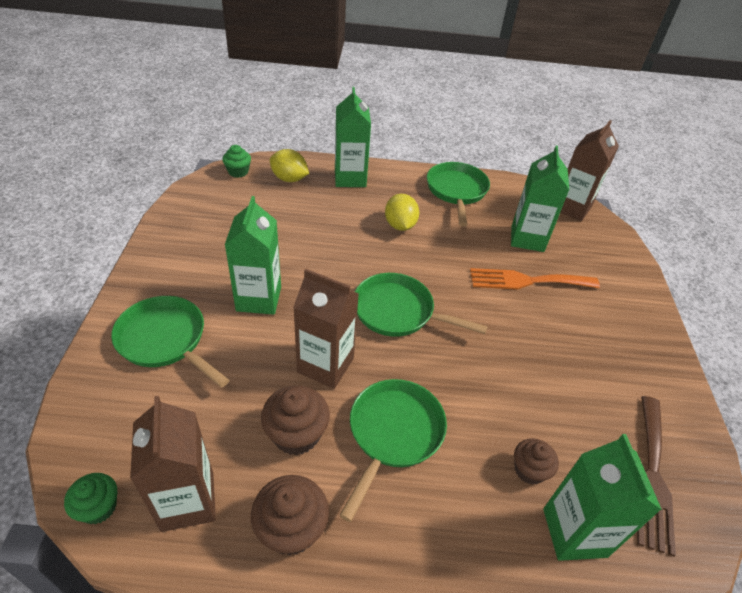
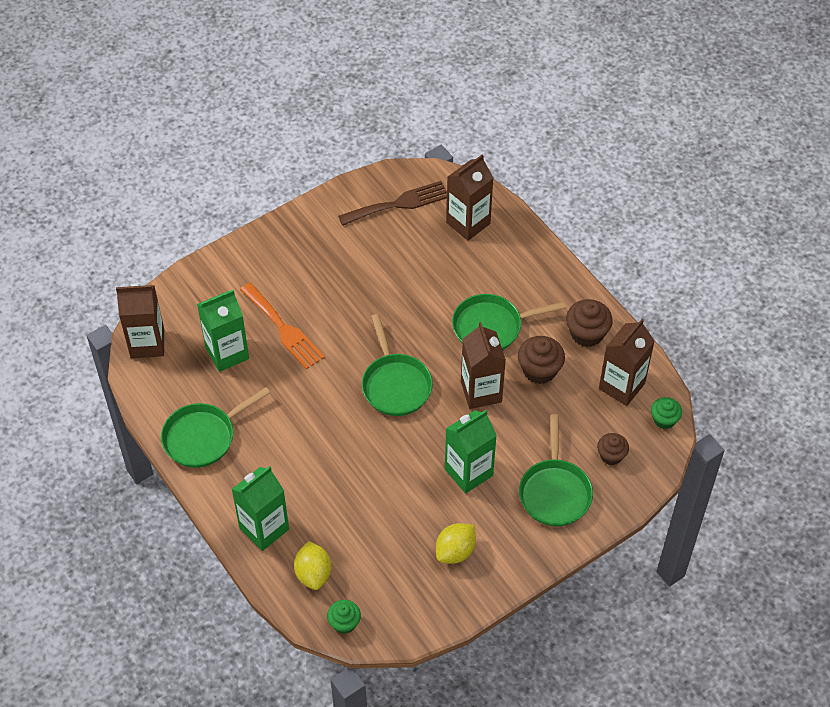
camera: 125 degrees left, 10 degrees up
yellow lemon [385,194,419,231] -> yellow lemon moved to [436,523,476,564]
brown cupcake [514,438,559,485] -> brown cupcake moved to [597,433,629,465]
green carton [543,434,662,561] -> brown carton [446,155,493,241]

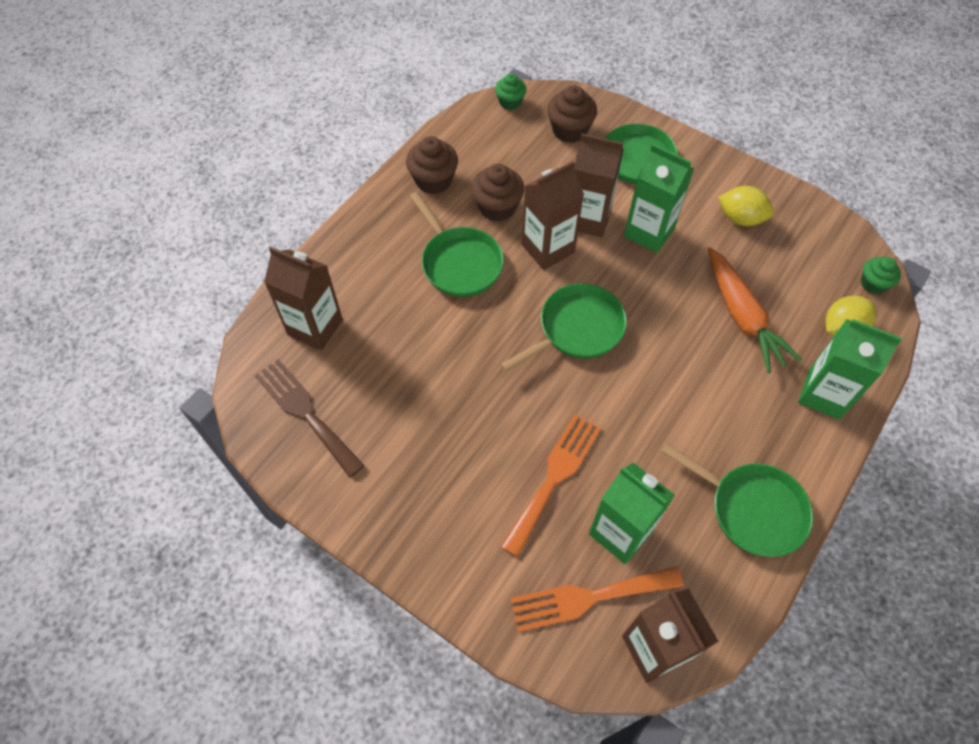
camera: 110 degrees left, 5 degrees up
brown cupcake [597,433,629,465] -> brown cupcake [547,85,597,143], size x1.54
brown carton [599,319,655,406] -> brown carton moved to [574,134,624,237]
none -> orange fork [510,567,684,632]
none -> orange carrot [708,247,802,373]

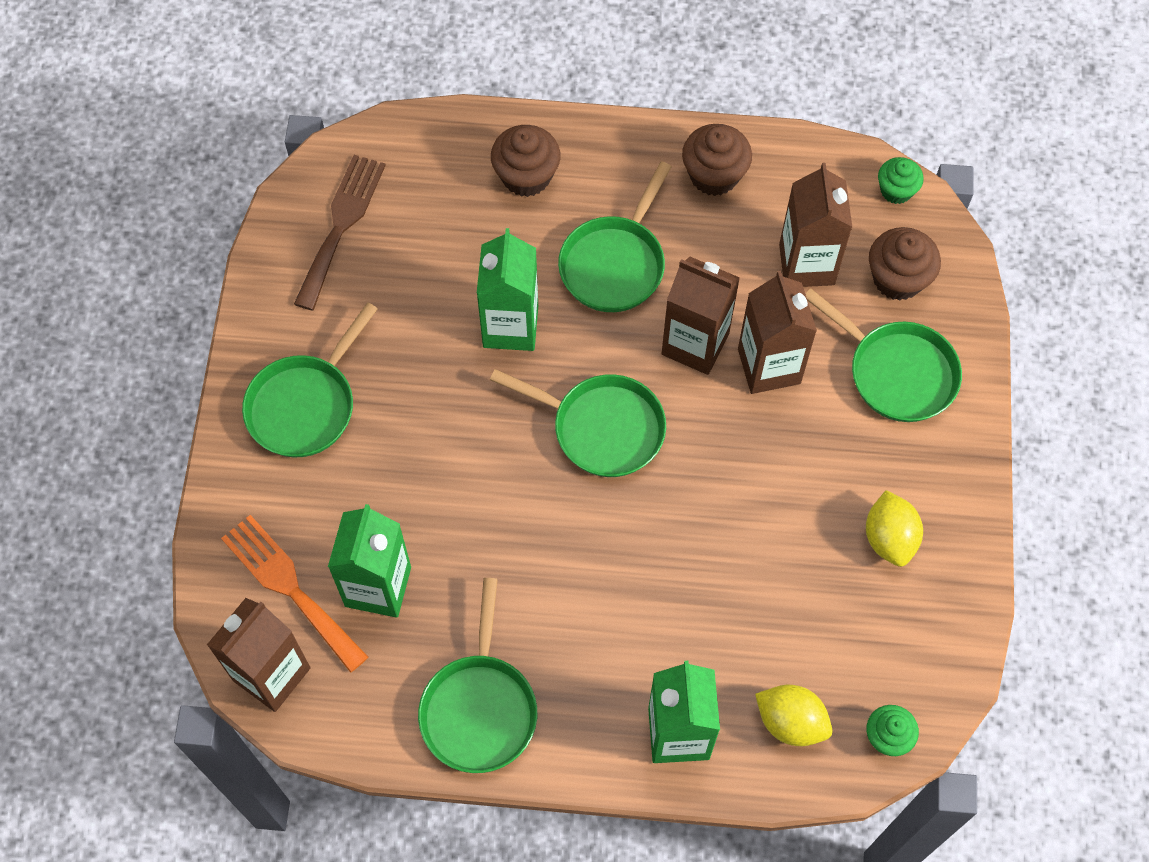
camera: 60 degrees right, 5 degrees up
brown carton [264,247,343,350] -> brown carton moved to [779,163,852,287]
brown cupcake [471,164,524,222] -> brown cupcake moved to [491,125,561,197]
orange fork [501,414,601,557] -> none
green carton [624,144,694,253] -> green carton moved to [477,228,538,351]
orange carrot [708,247,802,373] -> none
none -> green pan [242,302,377,457]

